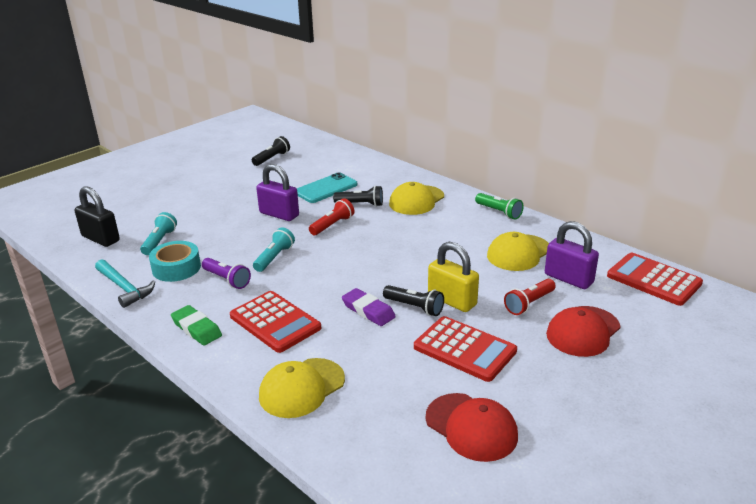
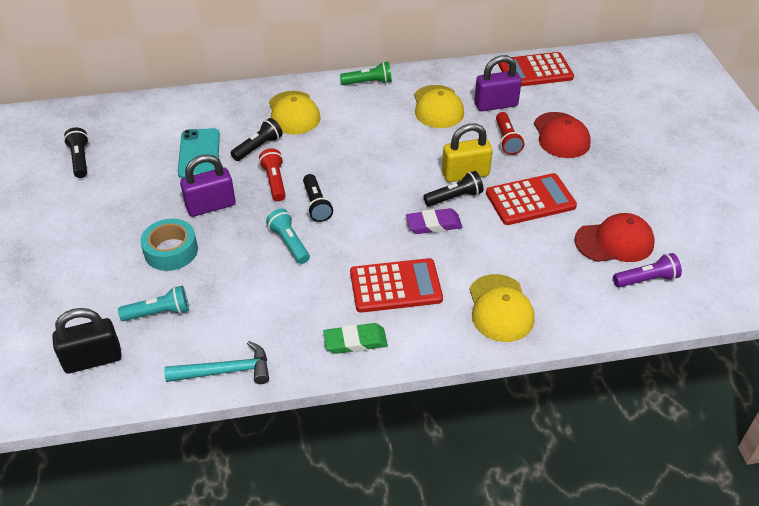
camera: 55 degrees left, 15 degrees up
turquoise flashlight [140,212,177,255] -> turquoise flashlight turned 120 degrees clockwise [118,286,189,321]
turquoise tape [149,241,201,282] -> turquoise tape moved to [140,218,198,271]
purple flashlight [202,258,251,289] -> purple flashlight moved to [613,253,682,288]
none -> black flashlight [303,174,333,222]

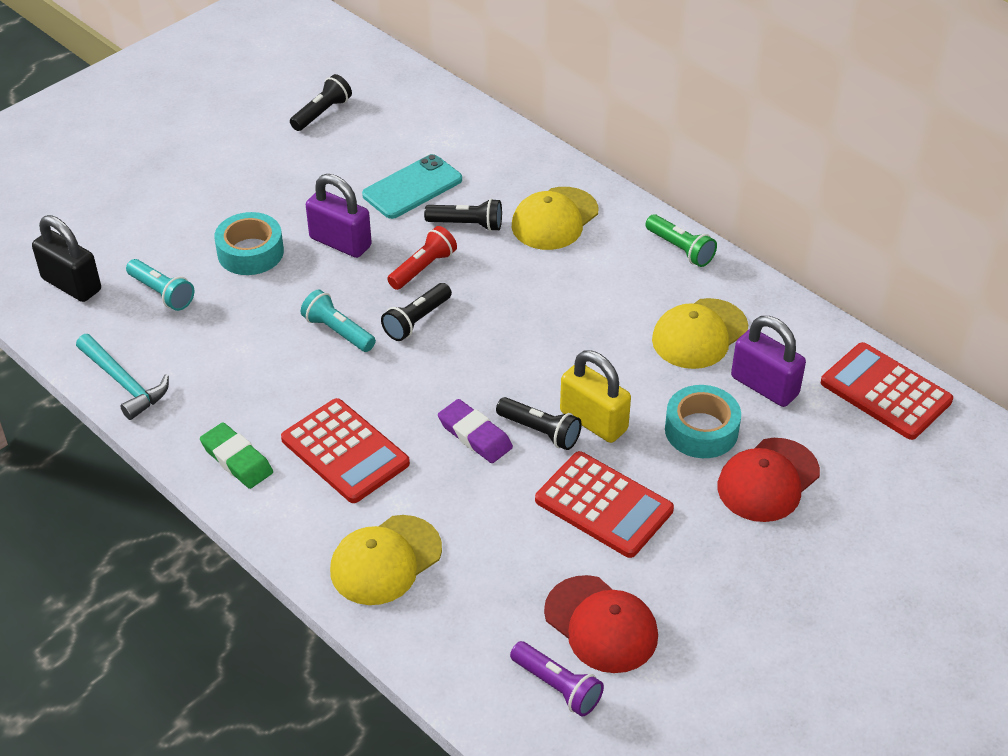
camera: 55 degrees right, 0 degrees up
turquoise flashlight [266,209,310,264] -> turquoise flashlight turned 75 degrees counterclockwise [301,289,376,352]
red flashlight [496,112,524,155] -> turquoise tape [665,385,741,458]

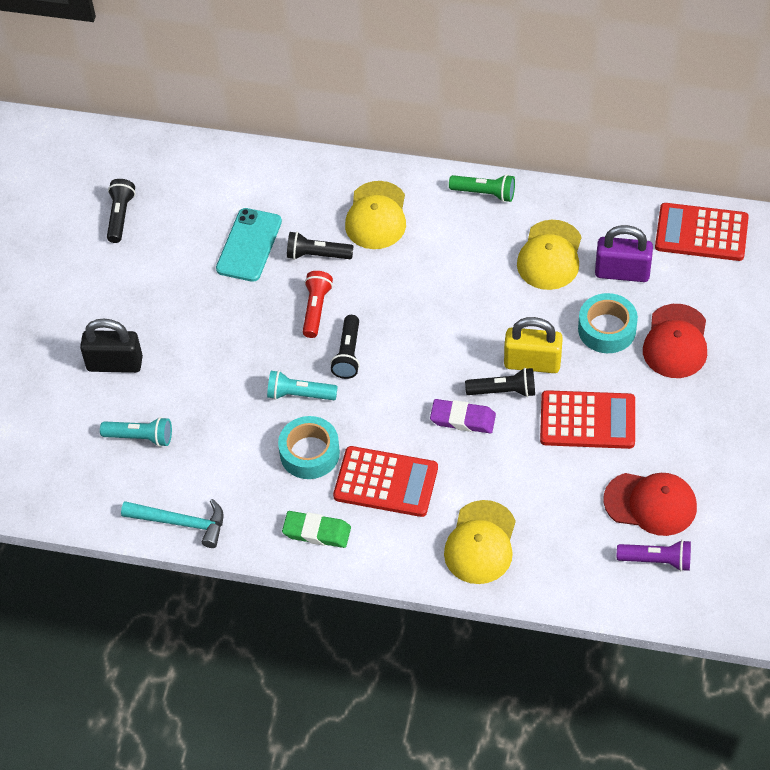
camera: 30 degrees left, 10 degrees up
black padlock [32,215,101,302] -> black padlock moved to [80,319,143,373]
turquoise tape [214,212,284,275] -> turquoise tape moved to [278,416,340,479]
purple padlock [306,174,372,258] -> none
black flashlight [424,199,502,231] -> black flashlight turned 150 degrees counterclockwise [287,232,354,260]

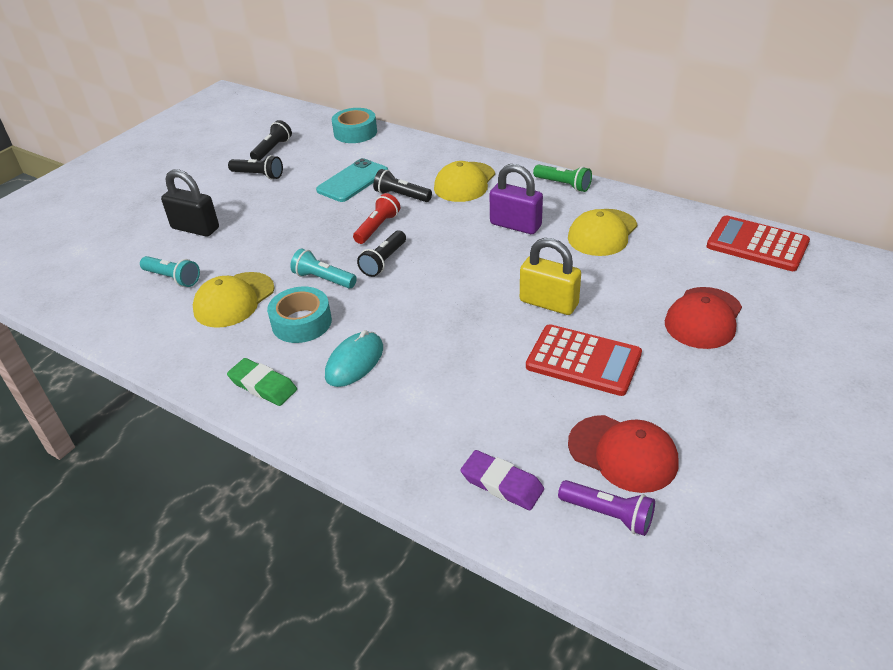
camera: 20 degrees right, 15 degrees down
turquoise hammer [121,499,224,548] -> none
red calculator [333,446,438,517] -> turquoise mouse [325,330,383,387]
purple eraser [430,399,496,433] -> purple eraser moved to [461,450,544,510]
yellow cap [444,500,516,584] -> yellow cap moved to [193,272,274,328]
black flashlight [465,368,535,397] -> black flashlight moved to [228,155,283,180]
turquoise tape [578,293,638,353] -> turquoise tape moved to [332,108,377,143]
purple padlock [595,225,653,282] -> purple padlock moved to [490,164,543,234]

